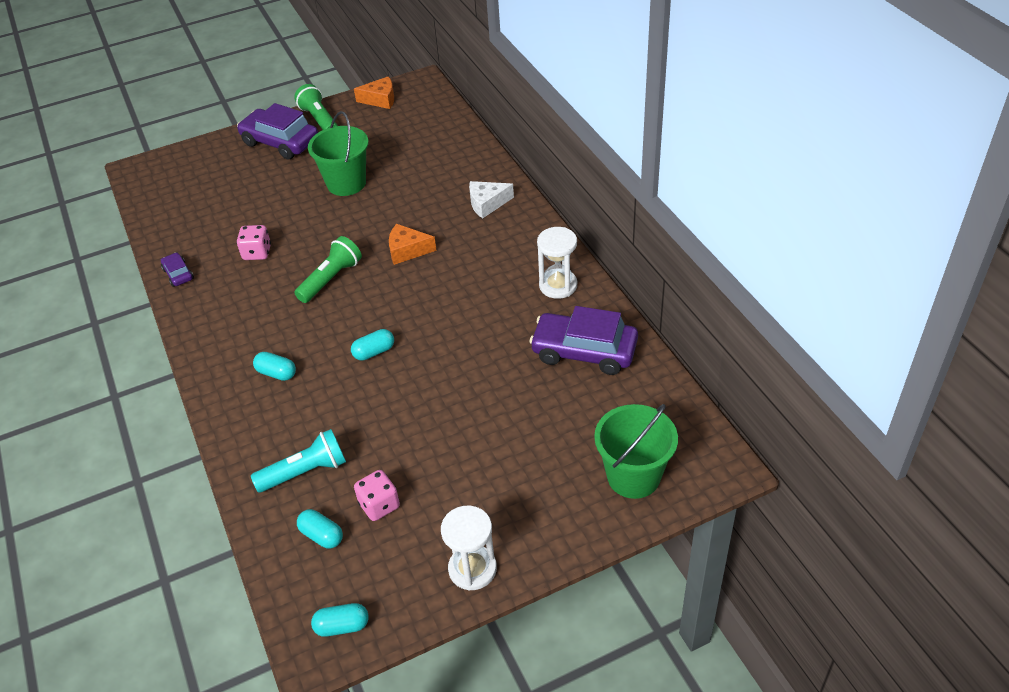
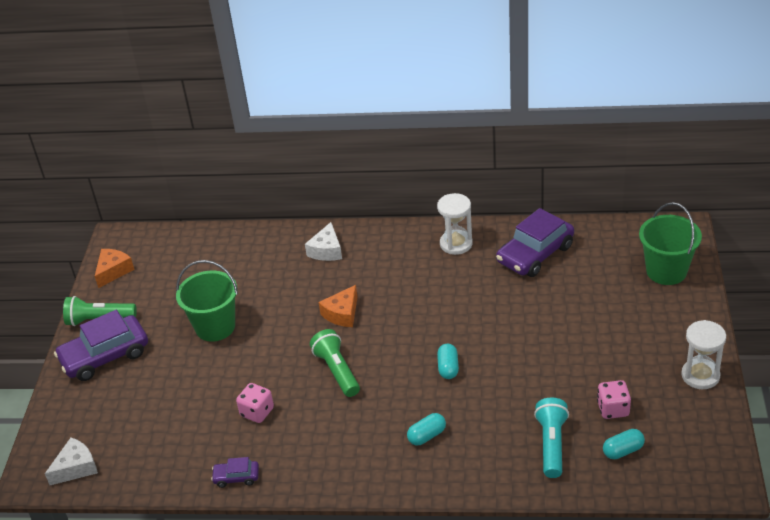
camera: 60 degrees left, 5 degrees down
turquoise capsule [311,603,369,637] -> none
none -> white cheese [45,438,98,485]

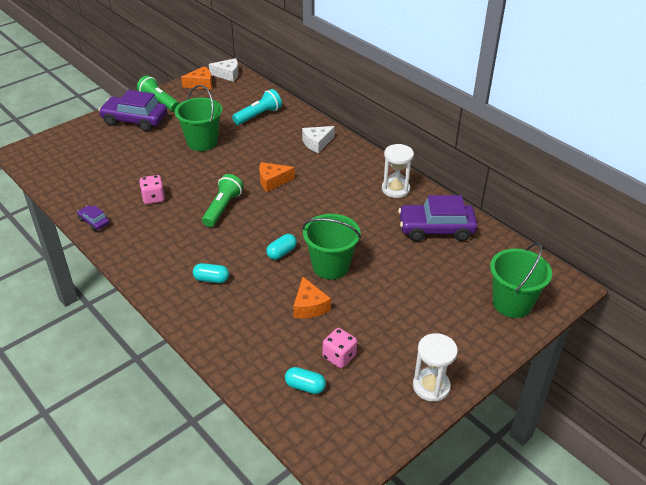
camera: 40 degrees right, 0 degrees up
white cheese [45,438,98,485] -> white cheese moved to [209,58,239,82]
turquoise flashlight [534,397,569,478] -> turquoise flashlight moved to [232,89,282,125]
none -> orange cheese [294,277,331,318]
none -> green bucket [302,214,361,280]

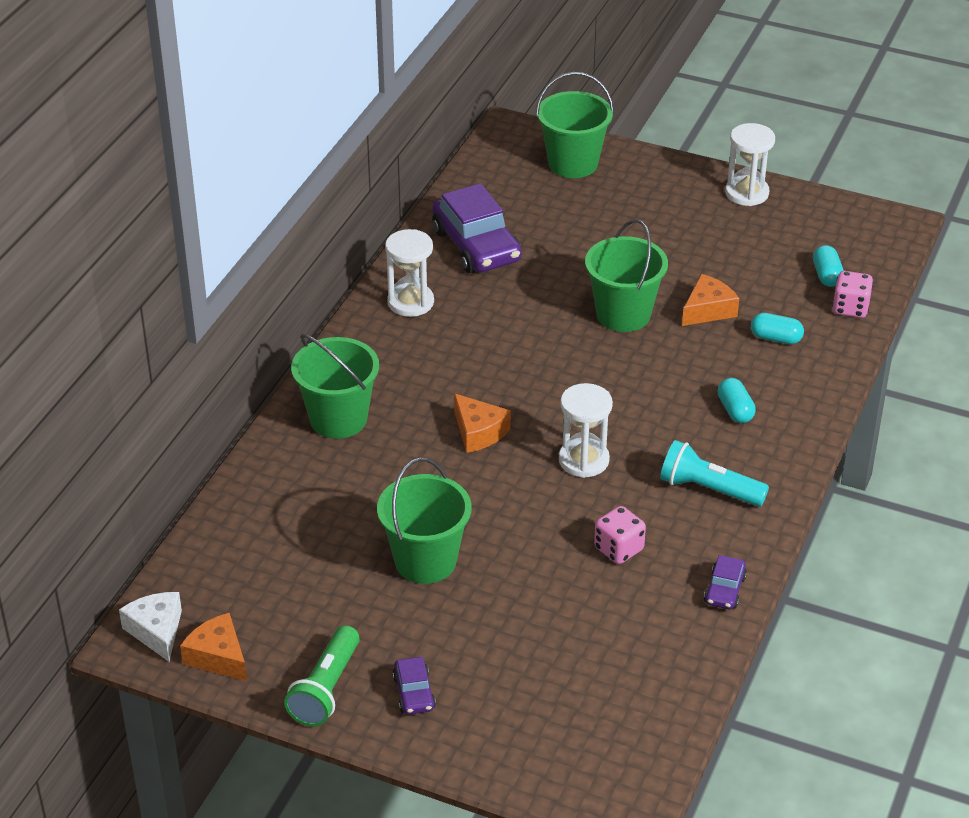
camera: 115 degrees left, 0 degrees up
purple car [98,90,167,131] -> purple car [392,657,436,715], size x0.47
green flashlight [202,174,243,227] -> white hourglass [559,383,613,478]
turquoise flashlight [232,89,282,125] -> turquoise flashlight moved to [660,440,769,507]
turquoise capsule [266,234,297,260] -> turquoise capsule moved to [751,313,804,344]
white cheese [302,126,335,153] -> green bucket [291,334,379,439]
pink dice [323,328,357,368] -> pink dice moved to [832,271,873,318]

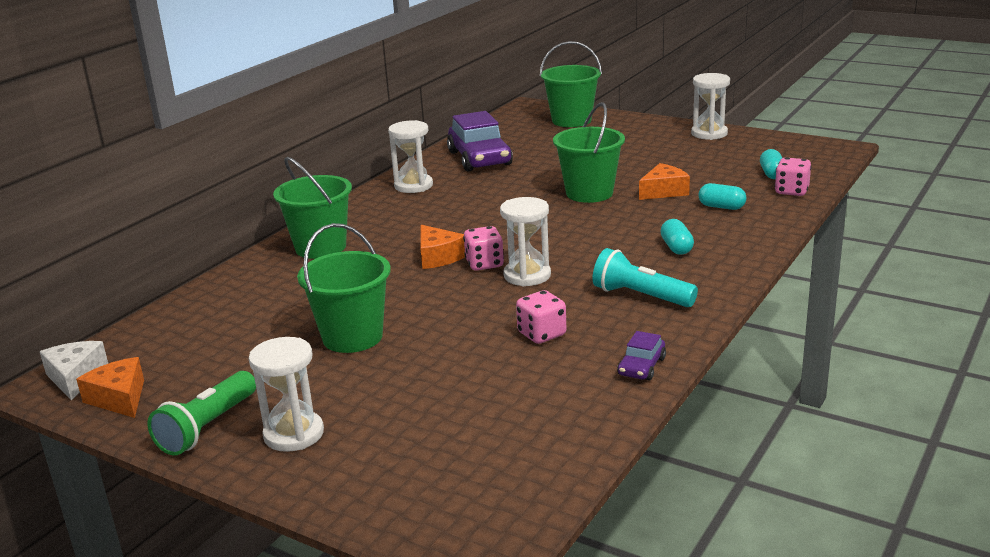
camera: 10 degrees right, 15 degrees down
purple car [392,657,436,715] -> white hourglass [249,337,324,452]
none -> pink dice [463,226,504,271]

